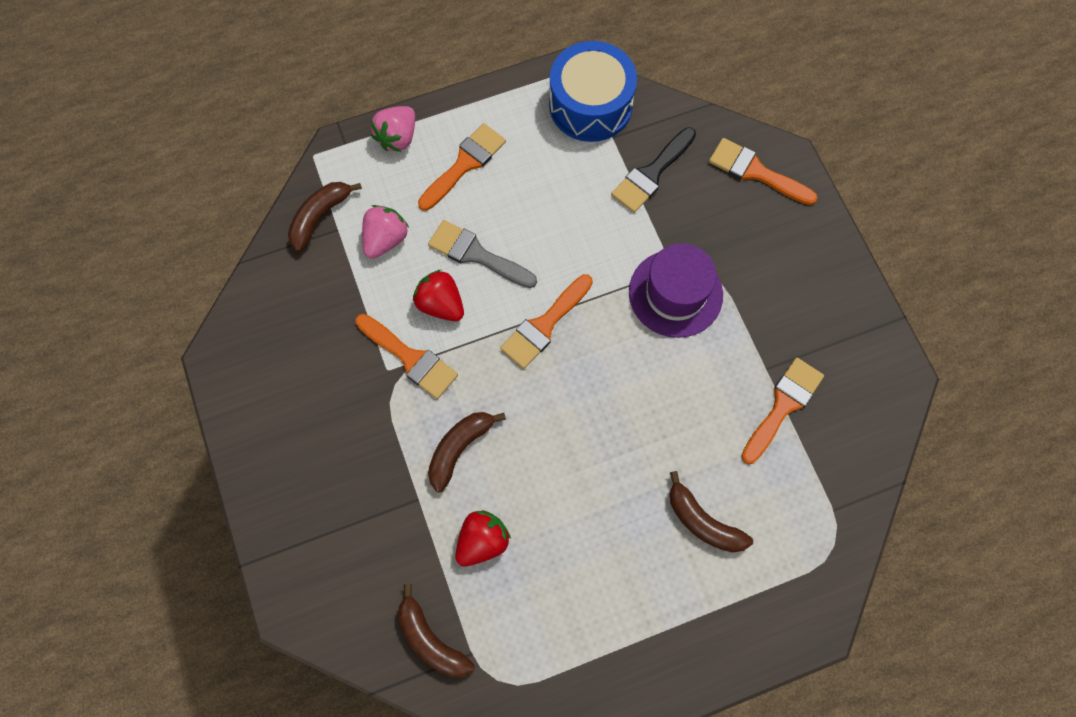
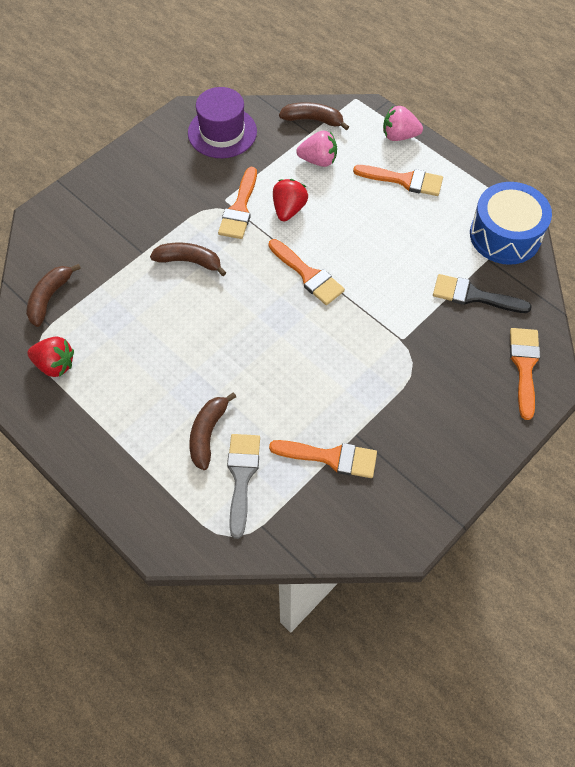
camera: 65 degrees right, 10 degrees down
grey brush [428,220,537,288] -> grey brush moved to [227,434,260,539]
red strawberry [455,510,511,566] -> red strawberry moved to [27,337,74,377]
orange brush [500,274,593,369] -> orange brush turned 150 degrees counterclockwise [269,239,345,305]
purple hat [629,243,723,338] -> purple hat moved to [188,87,257,158]

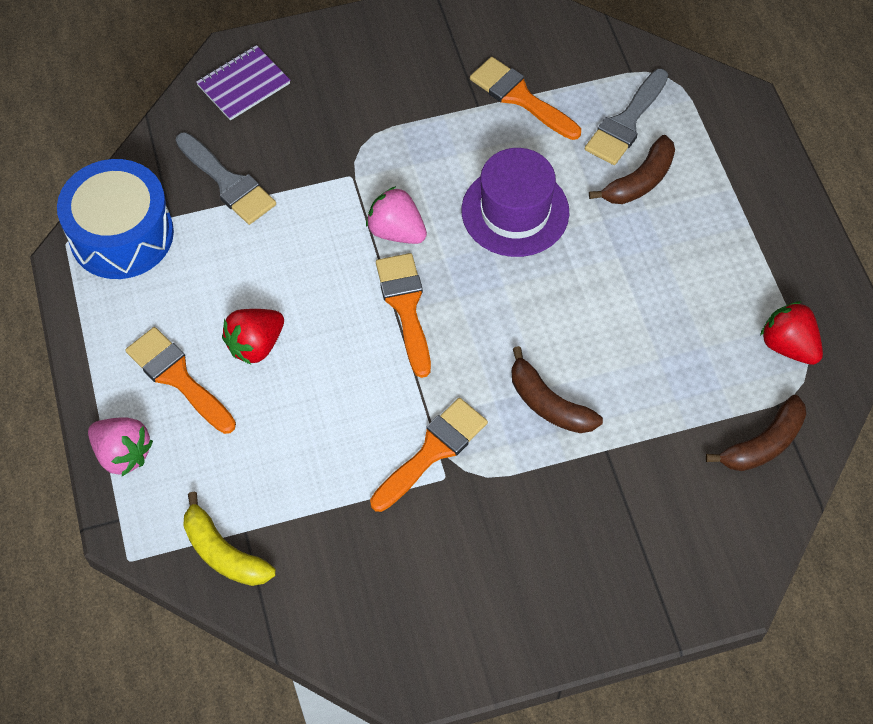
camera: 150 degrees left, 0 degrees up
purple hat [188,87,257,158] -> purple hat moved to [462,148,569,257]
red strawberry [273,179,308,221] -> red strawberry moved to [222,309,284,365]
brown banana [279,102,349,130] -> yellow banana [183,492,276,586]
pink strawberry [296,131,337,167] -> pink strawberry moved to [366,186,427,244]
black brush [433,274,532,313] -> grey brush [176,132,276,225]
orange brush [510,328,540,420] -> purple notebook [196,45,290,120]

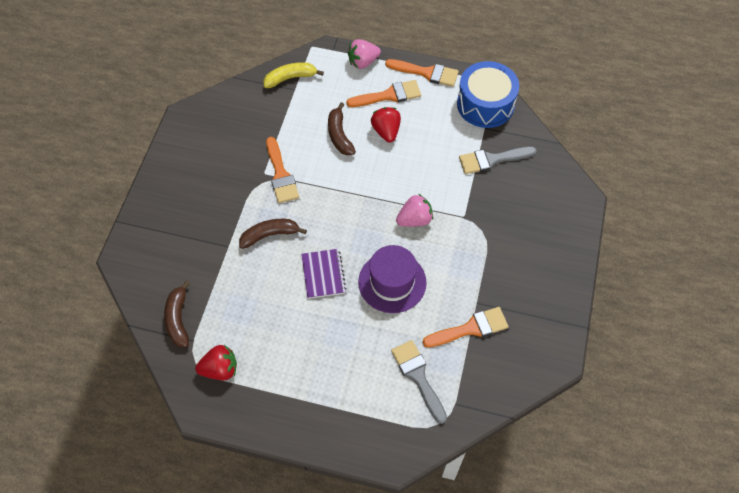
camera: 120 degrees right, 0 degrees up
purple notebook [196,45,290,120] -> purple notebook moved to [301,249,347,299]
orange brush [376,253,431,378] -> orange brush moved to [385,59,459,87]
brown banana [589,135,675,204] -> brown banana moved to [328,102,356,155]

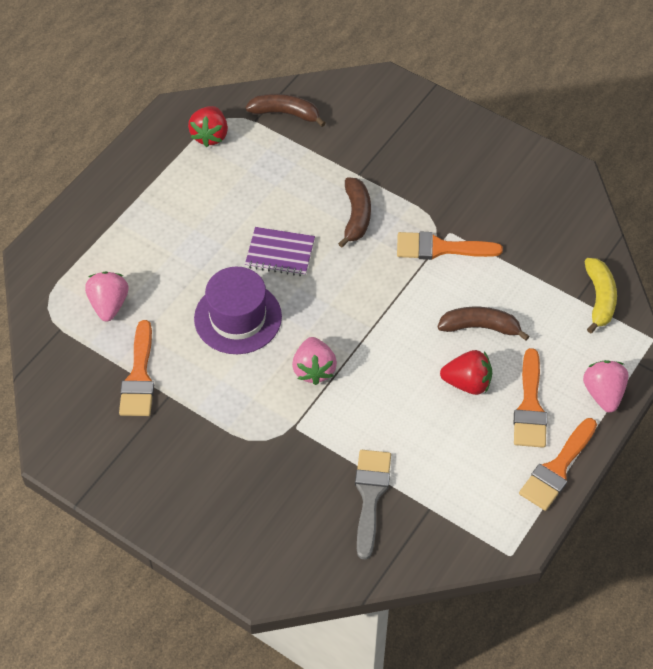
camera: 110 degrees right, 5 degrees down
grey brush [391,340,447,424] -> pink strawberry [85,272,128,321]
blue drum [457,61,519,128] -> none

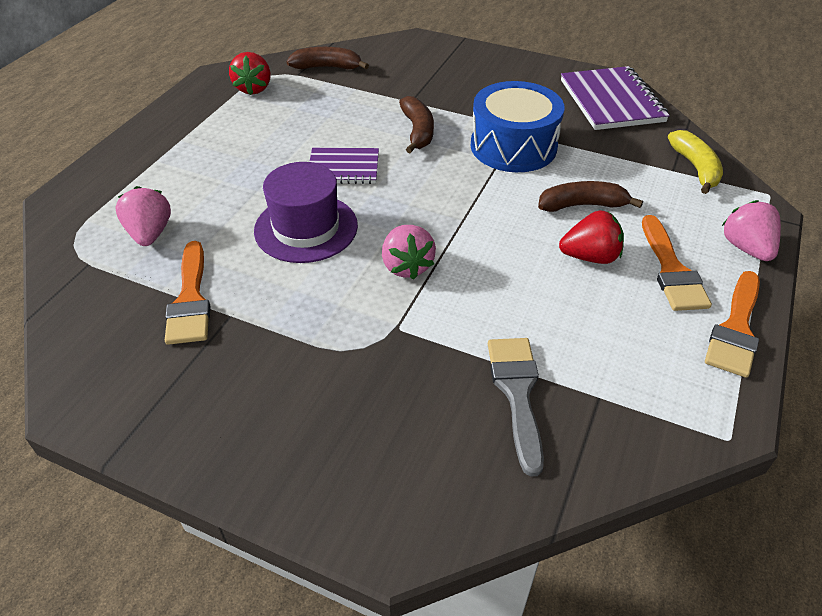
camera: 10 degrees left, 10 degrees down
orange brush [397,232,503,260] -> blue drum [471,81,565,172]
none -> purple notebook [561,66,670,130]

